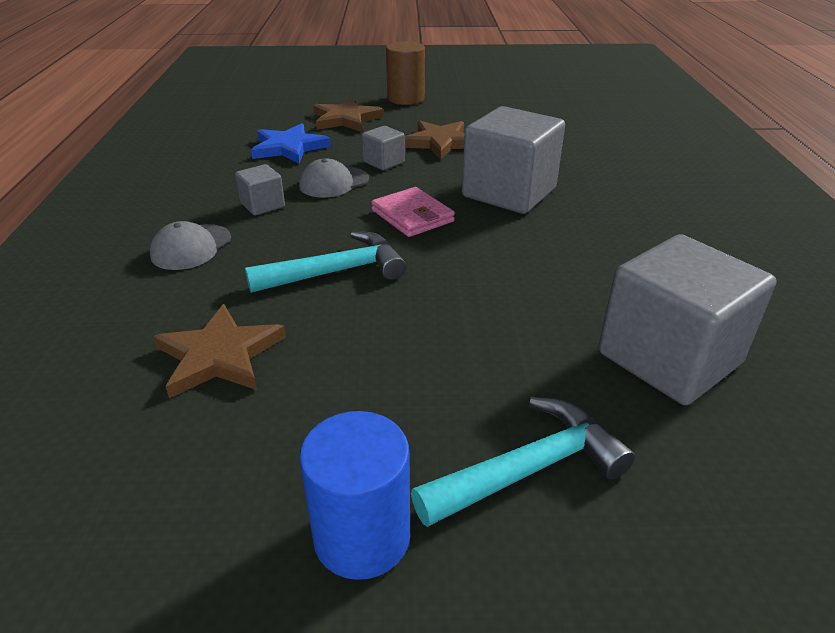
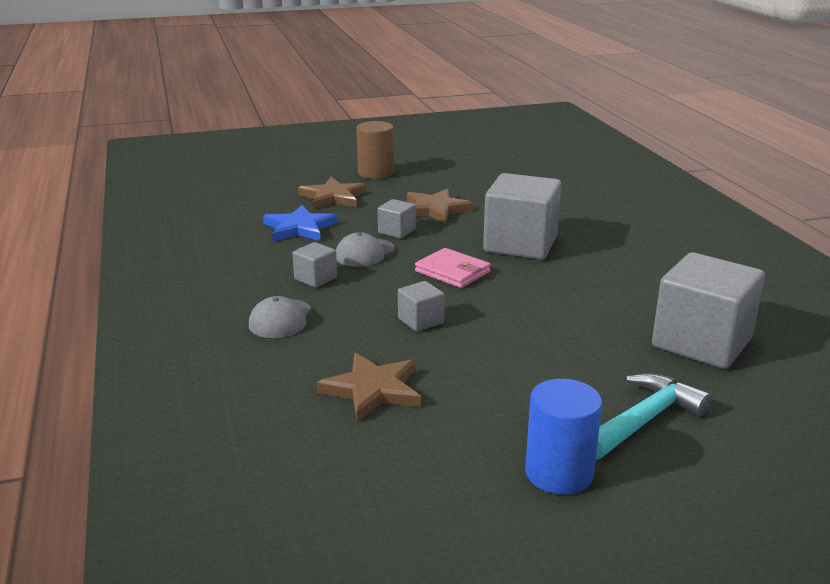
camera: 15 degrees left, 10 degrees down
turquoise hammer [245,231,406,293] -> grey cube [398,281,445,332]

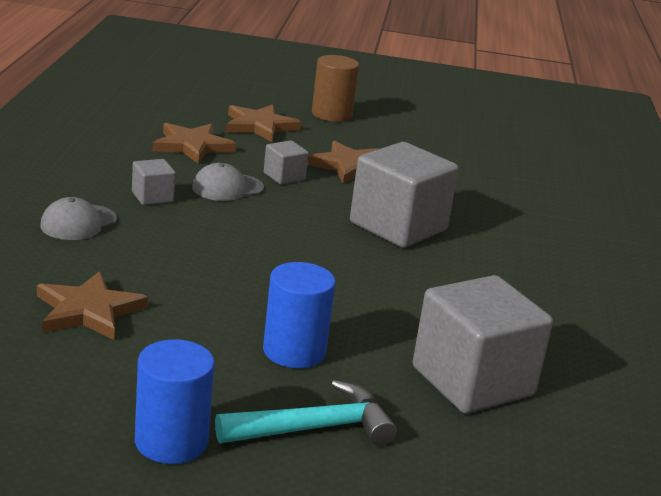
camera: 20 degrees right, 0 degrees up
blue star [263,205,338,241] -> brown star [152,123,236,164]
grey cube [398,281,445,332] -> none
pink wallet [415,248,491,288] -> none
none -> blue cylinder [263,262,335,368]

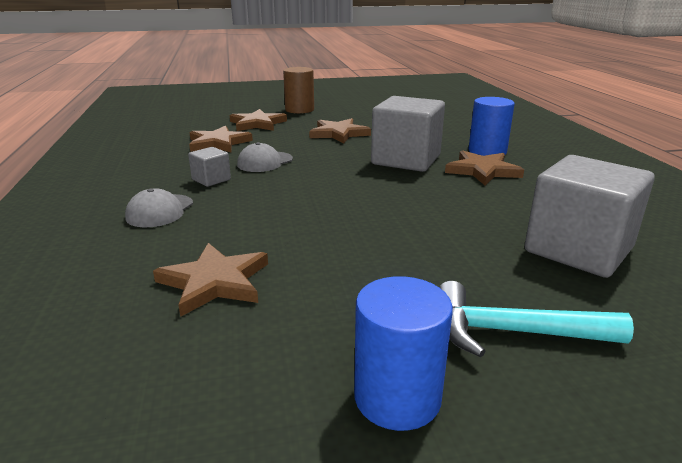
camera: 15 degrees left, 0 degrees up
turquoise hammer [215,380,397,446] -> turquoise hammer turned 135 degrees counterclockwise [439,281,634,357]
blue cylinder [263,262,335,368] -> blue cylinder moved to [469,97,515,156]
grey cube [264,140,309,184] -> none
none -> brown star [445,150,524,185]

